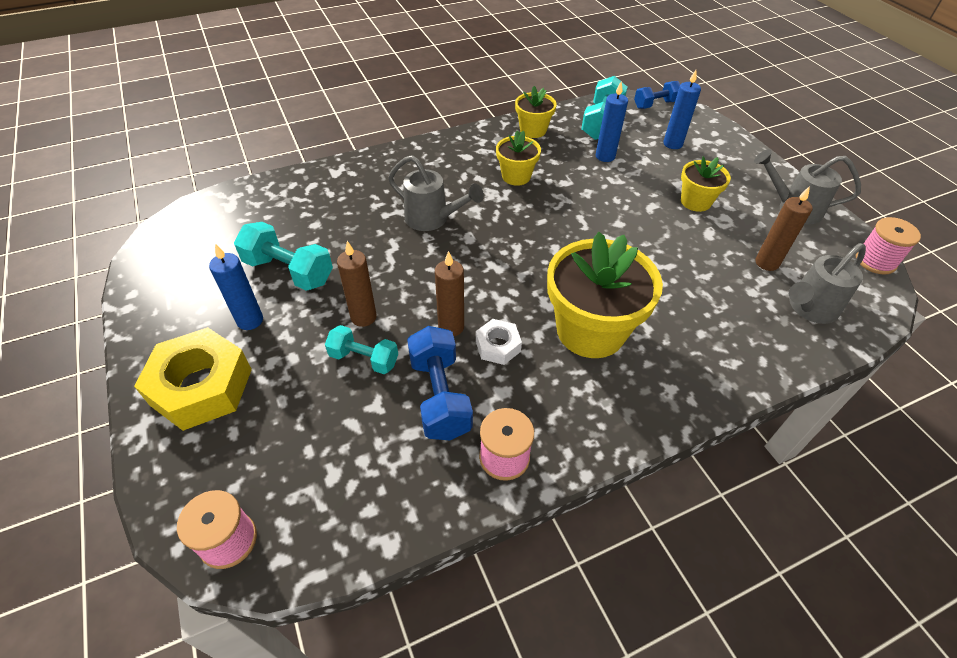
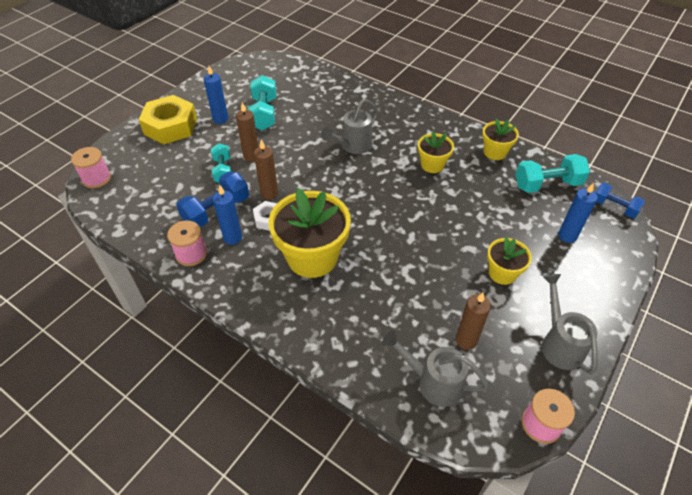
camera: 60 degrees right, 0 degrees up
grey watering can [388,155,484,231] -> grey watering can turned 45 degrees clockwise [321,99,378,154]
blue candle [596,81,628,162] -> blue candle moved to [213,185,242,245]

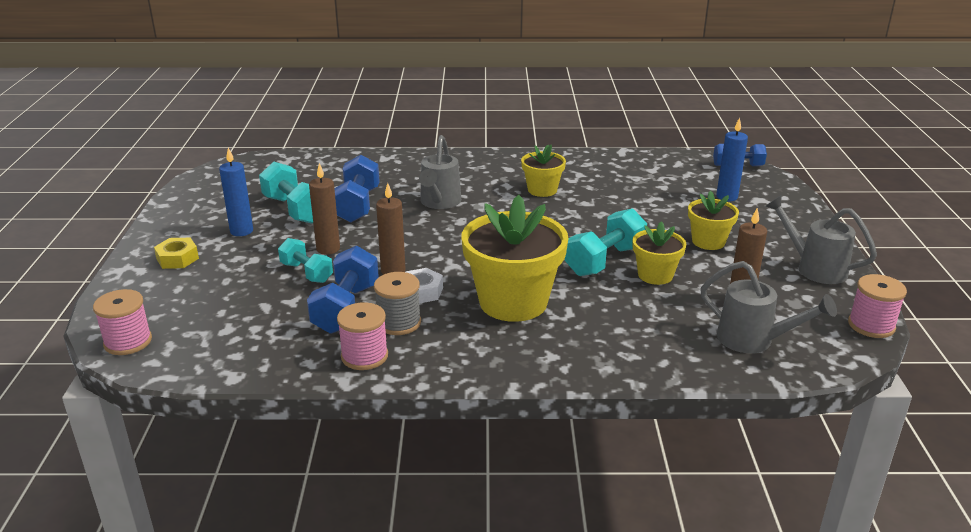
camera: 35 degrees left, 20 degrees down
yellow nut [139,95,197,144] -> yellow nut [154,238,199,269], size x0.50
blue candle [213,185,242,245] -> grey spool [374,272,421,335]
grey watering can [382,330,490,407] -> grey watering can turned 135 degrees counterclockwise [700,261,837,353]
yellow flower pot [482,118,519,160] -> yellow flower pot moved to [633,221,686,285]
turquoise dumbbell [515,154,590,193] -> turquoise dumbbell moved to [565,208,647,276]
none -> blue dumbbell [334,155,380,223]

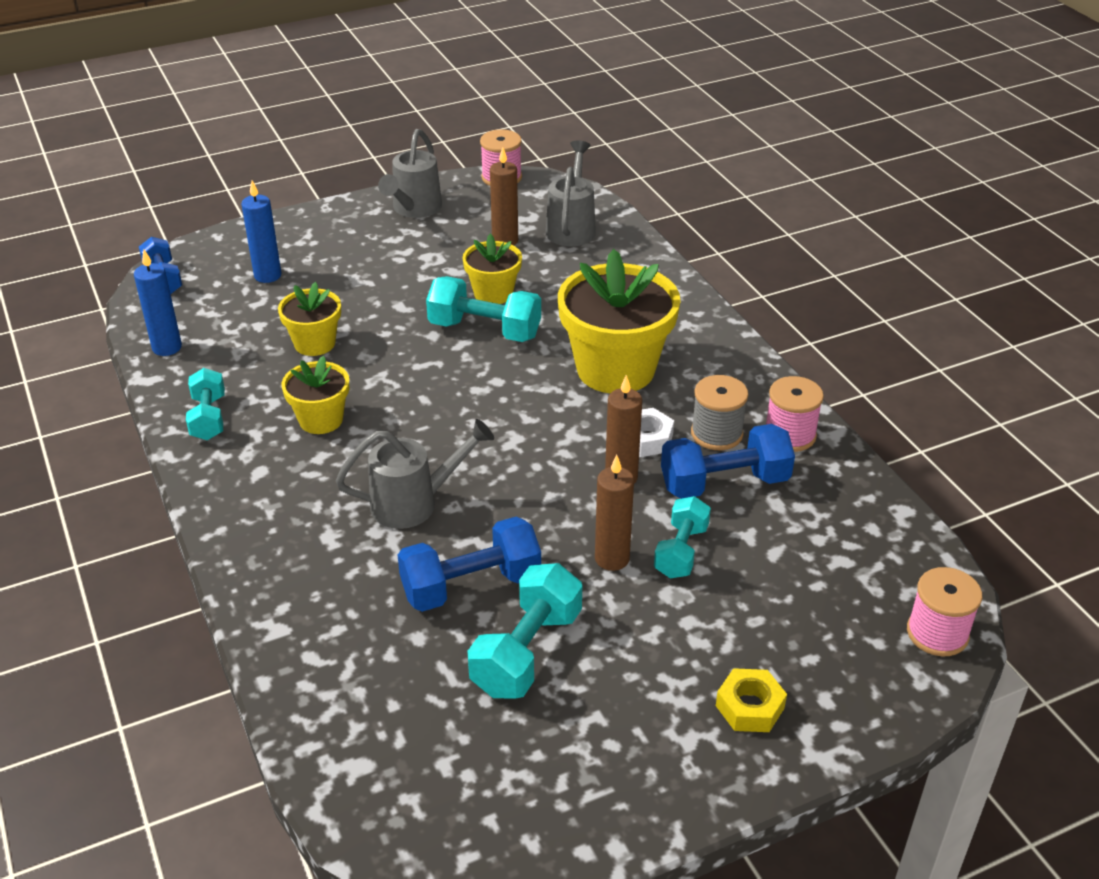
camera: 115 degrees left, 10 degrees up
blue candle [219,148,253,236] -> blue candle moved to [134,250,182,356]
yellow flower pot [688,190,739,250] -> yellow flower pot moved to [278,282,341,356]
none -> turquoise dumbbell [186,368,225,440]

